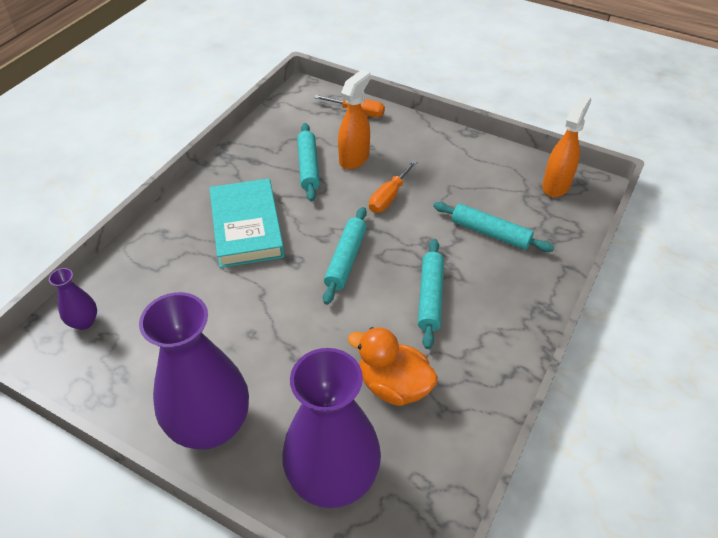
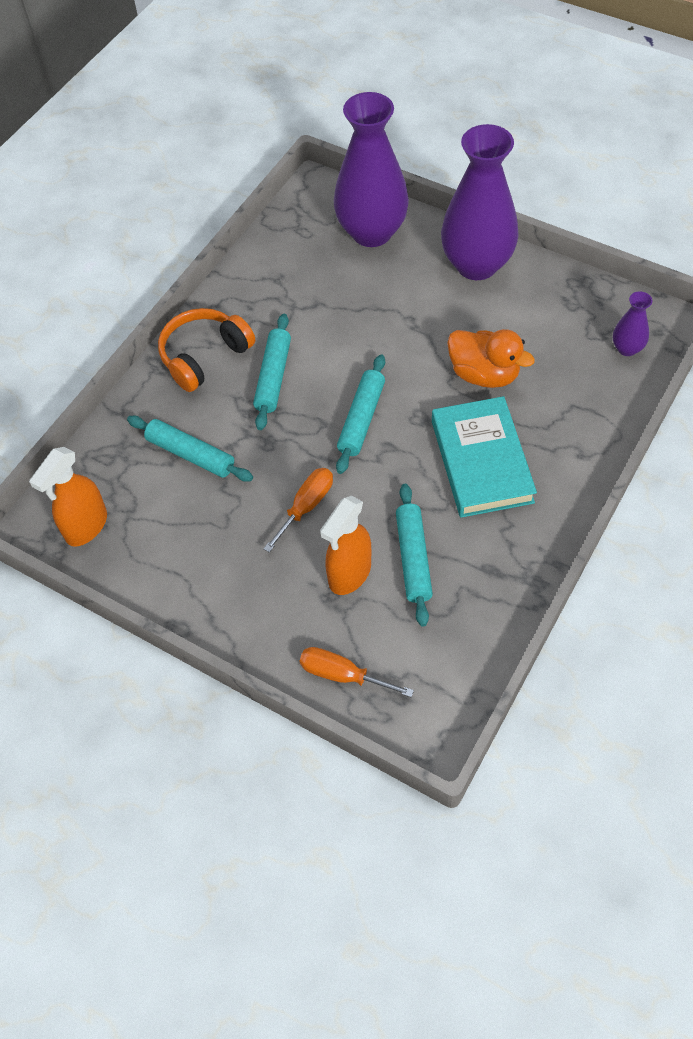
camera: 175 degrees left, 10 degrees up
orange duck [347,327,438,406] -> orange duck moved to [447,329,535,388]
none -> orange headphones [158,308,255,392]

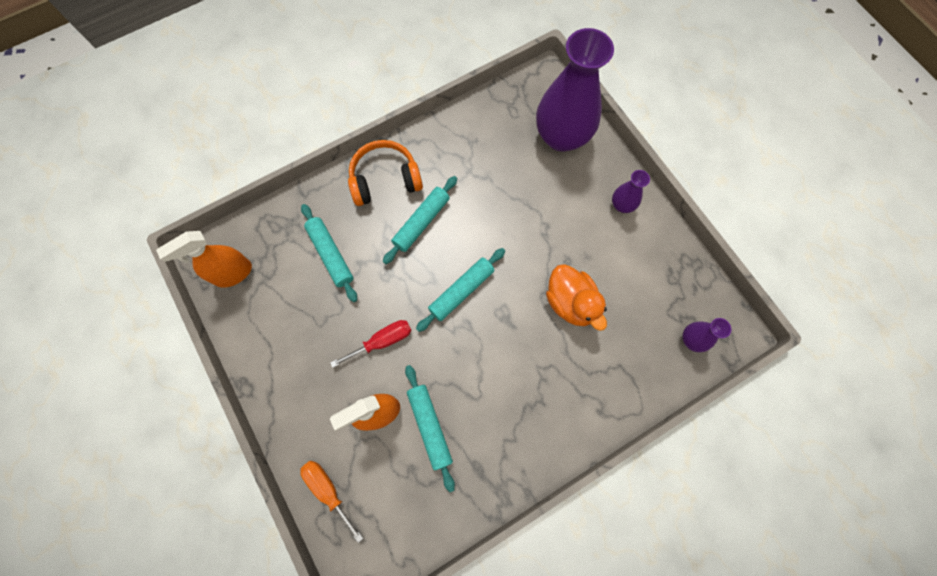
camera: 25 degrees right, 15 degrees up
orange screwdriver [263,468,333,553] -> red screwdriver [330,320,411,368]
turquoise rolling pin [396,484,433,626] -> turquoise rolling pin turned 45 degrees counterclockwise [405,365,455,492]
turquoise book [432,396,537,518] -> none
purple vase [441,124,519,280] -> purple vase [612,170,650,213], size x0.44

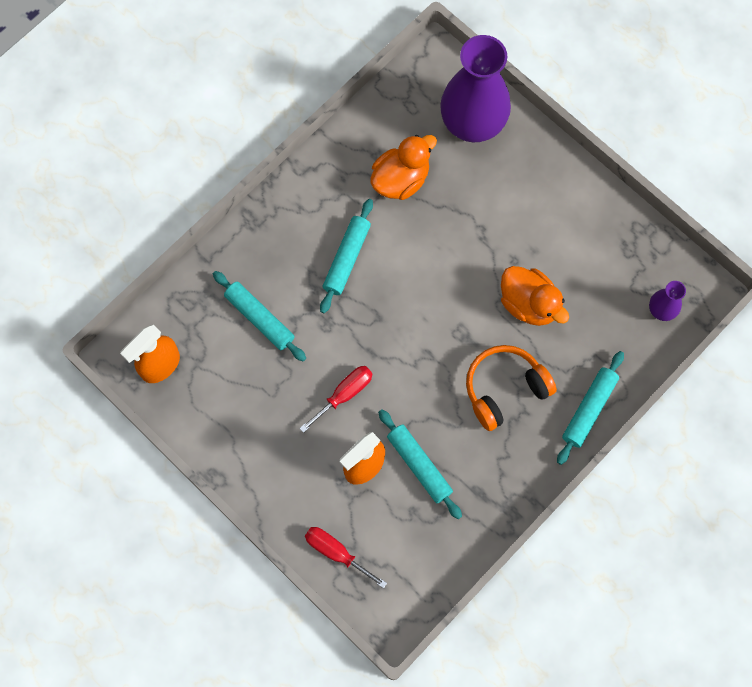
camera: 15 degrees left, 0 degrees up
orange screwdriver [300,461,363,543] -> red screwdriver [305,527,387,589]
orange headphones [348,140,423,206] -> orange headphones moved to [466,345,557,431]
turquoise rolling pin [416,248,505,332] -> turquoise rolling pin moved to [557,351,624,465]
purple vase [612,170,650,213] -> none
none -> orange duck [370,135,437,200]

